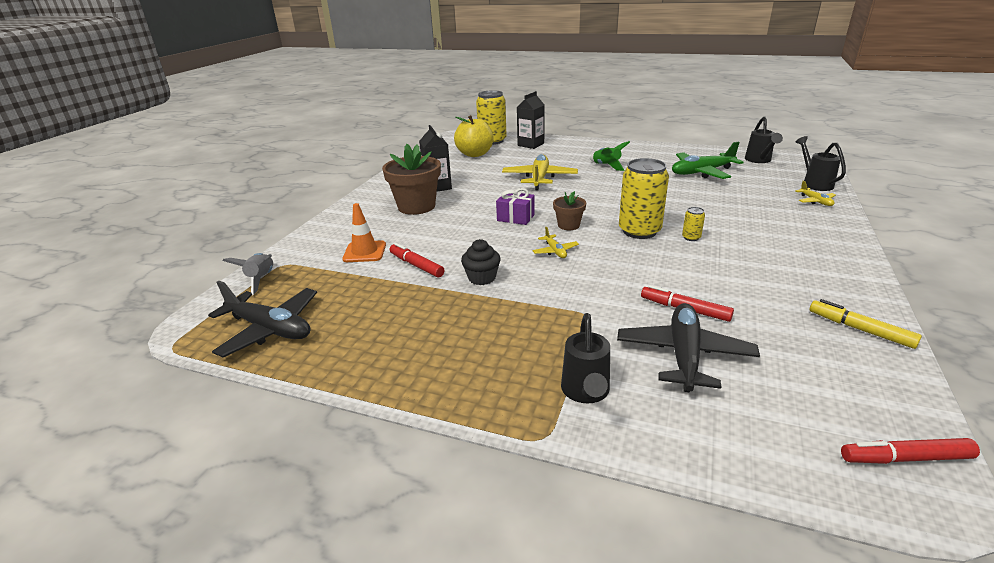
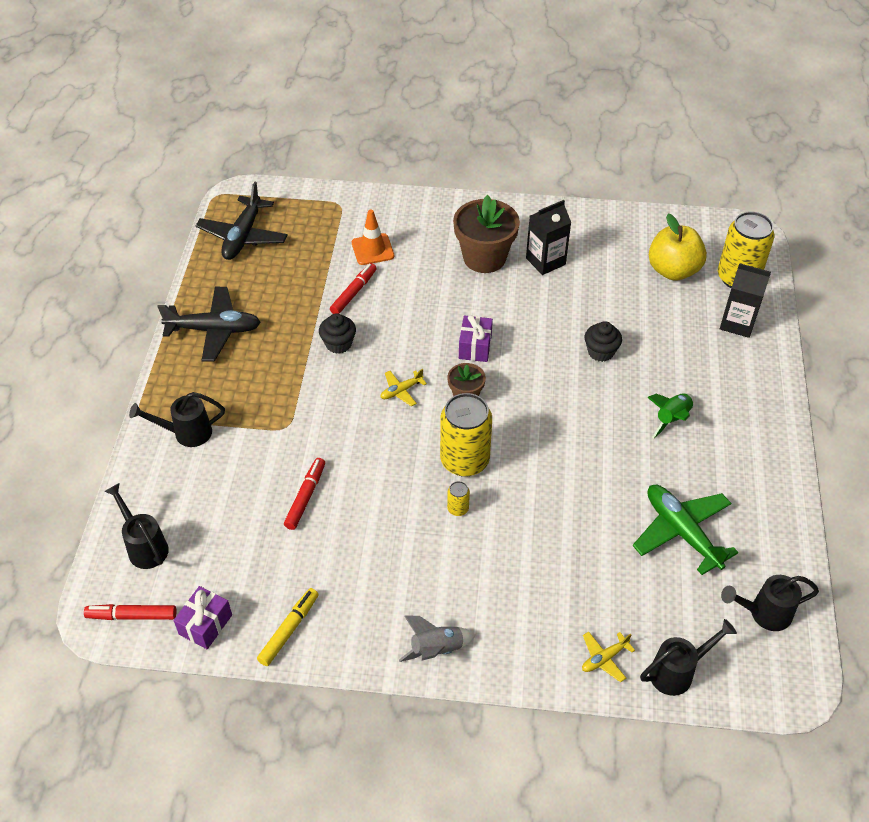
camera: 75 degrees right, 20 degrees up
grey rocket [223,253,273,295] -> grey rocket moved to [399,616,476,662]
yellow plane [502,154,578,190] -> black cupcake [585,321,622,362]
black plane [617,303,760,393] -> black plane moved to [157,287,261,362]
red marker [841,438,980,464] -> red marker turned 75 degrees counterclockwise [84,604,177,620]
none -> black watering can [104,483,169,569]
none -> purple gift [173,586,232,649]

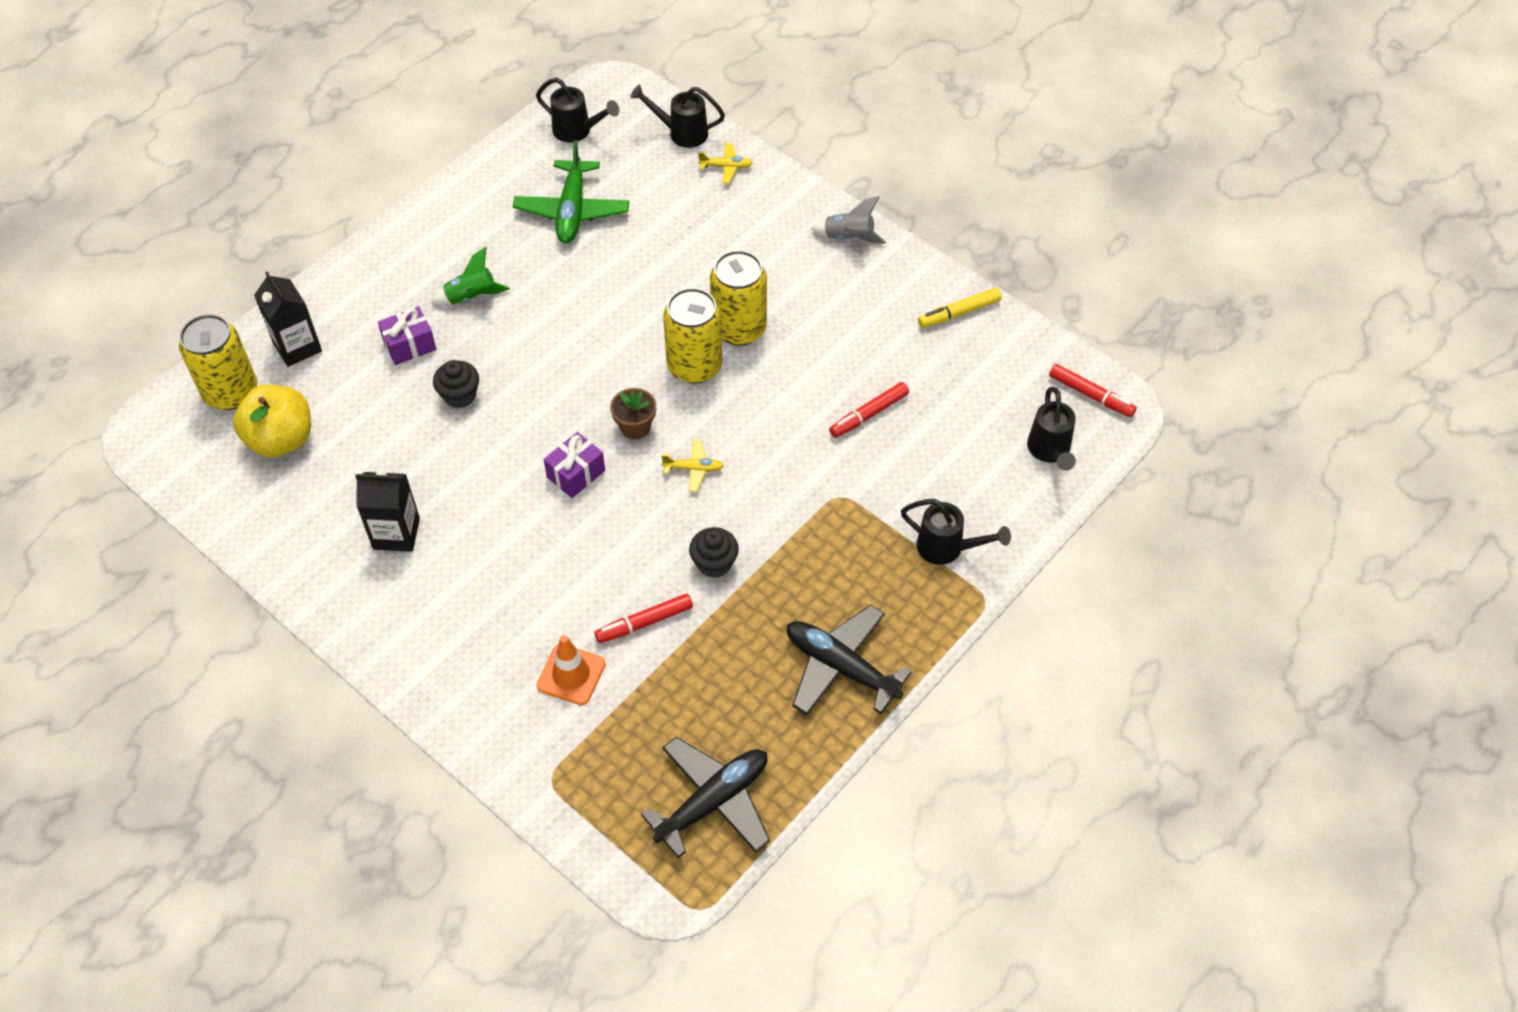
camera: 145 degrees left, 5 degrees up
purple gift [173,586,232,649] -> purple gift moved to [378,307,436,365]
yellow can [447,481,470,516] -> yellow can [710,250,767,346], size x2.36
brown flower pot [453,195,520,273] -> none

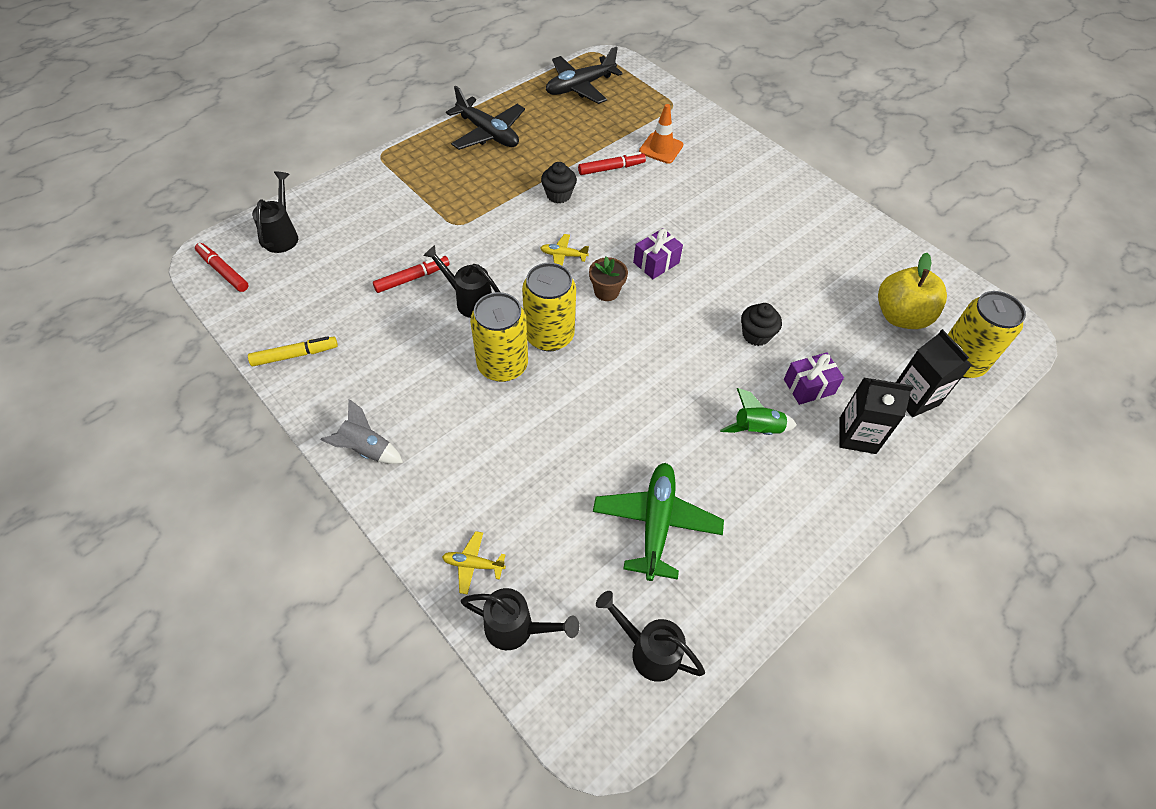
camera: 175 degrees left, 0 degrees up
black carton [355,471,420,552] -> black carton moved to [840,377,914,454]
black watering can [901,499,1011,565] -> black watering can moved to [423,245,500,318]

